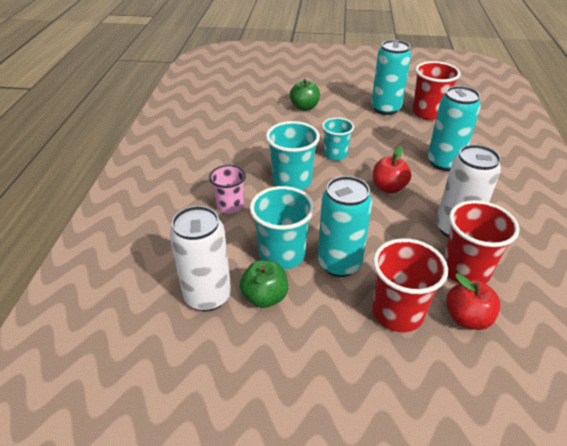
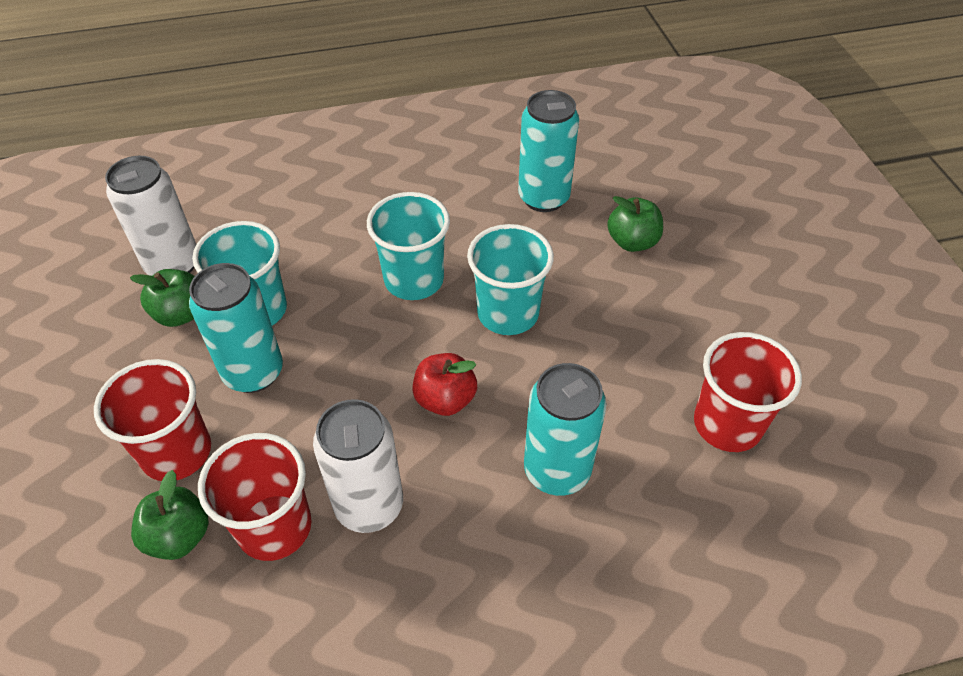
camera: 70 degrees right, 10 degrees up
pink cup [209,165,246,213] -> none
turquoise cup [322,117,354,160] -> turquoise cup [467,224,554,335], size x1.52
turquoise can [371,40,411,115] -> turquoise can moved to [518,90,579,212]
red apple [446,273,501,330] -> green apple [131,470,209,560]

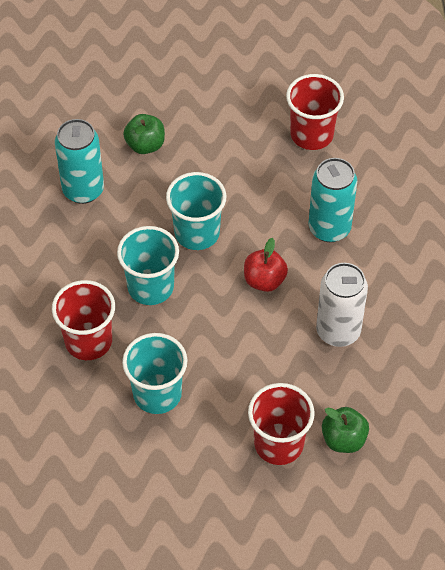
camera: 80 degrees left, 5 degrees up
white can [105,156,196,276] -> none
green apple [130,269,195,327] -> none
turquoise can [189,263,283,393] -> none
red cup [198,433,312,561] -> red cup moved to [52,280,115,360]

